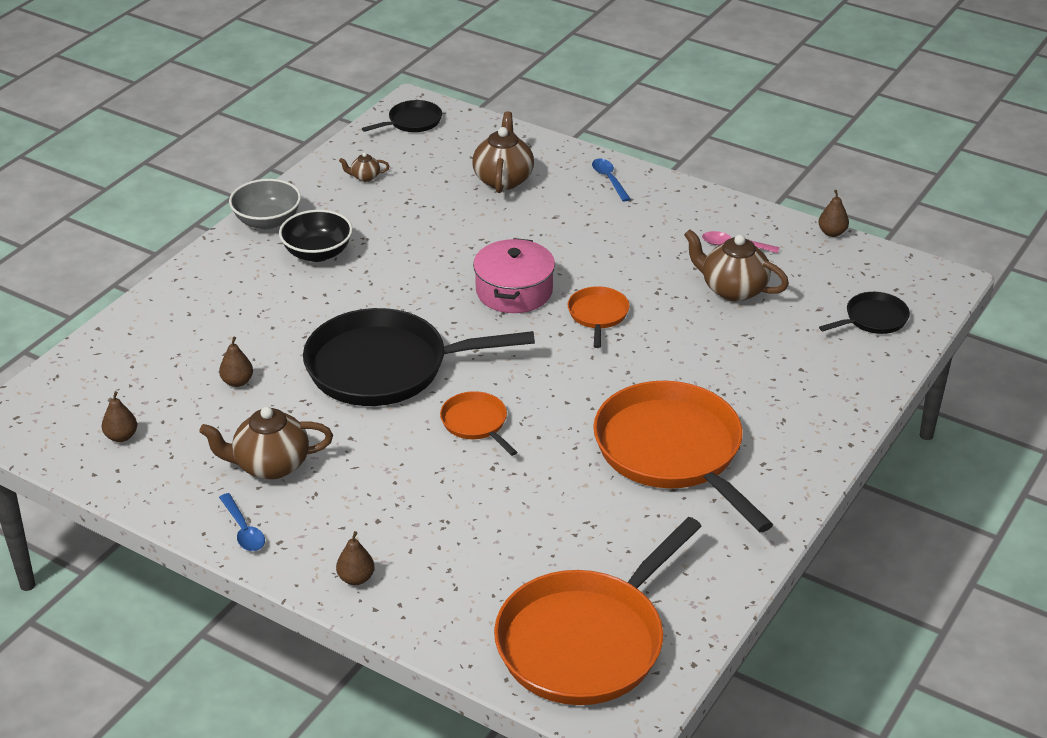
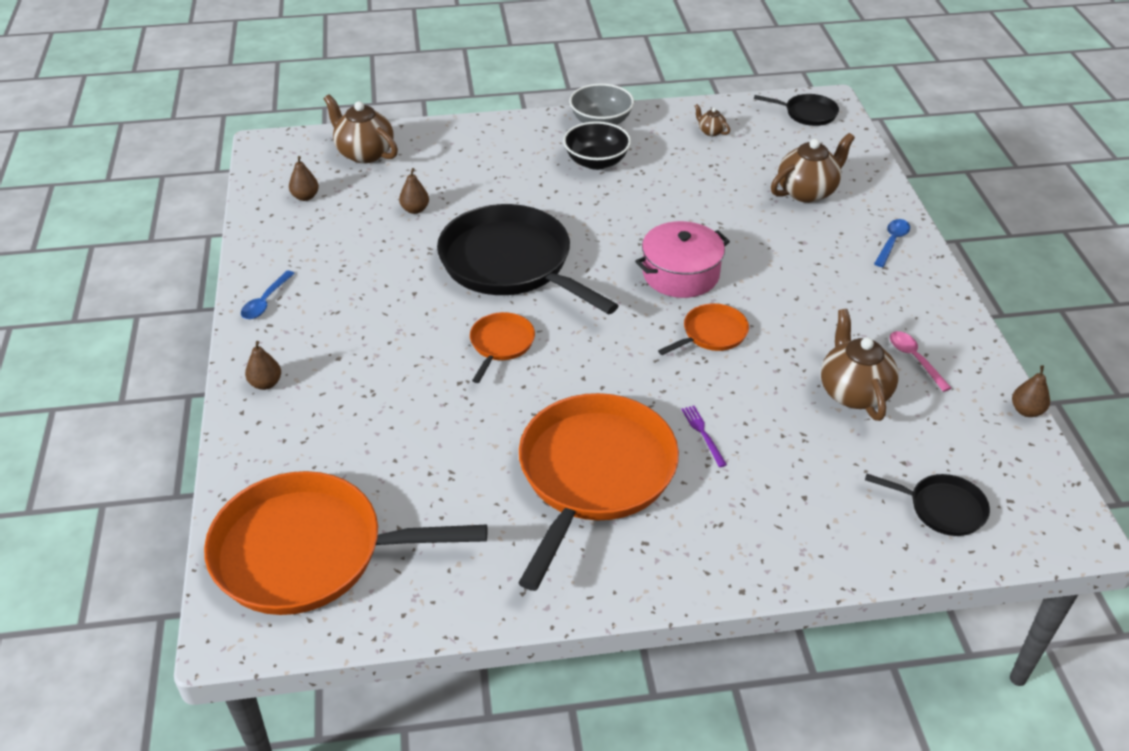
camera: 50 degrees right, 5 degrees up
brown teapot [199,407,333,479] -> brown teapot moved to [324,94,398,163]
none -> purple fork [681,406,727,467]

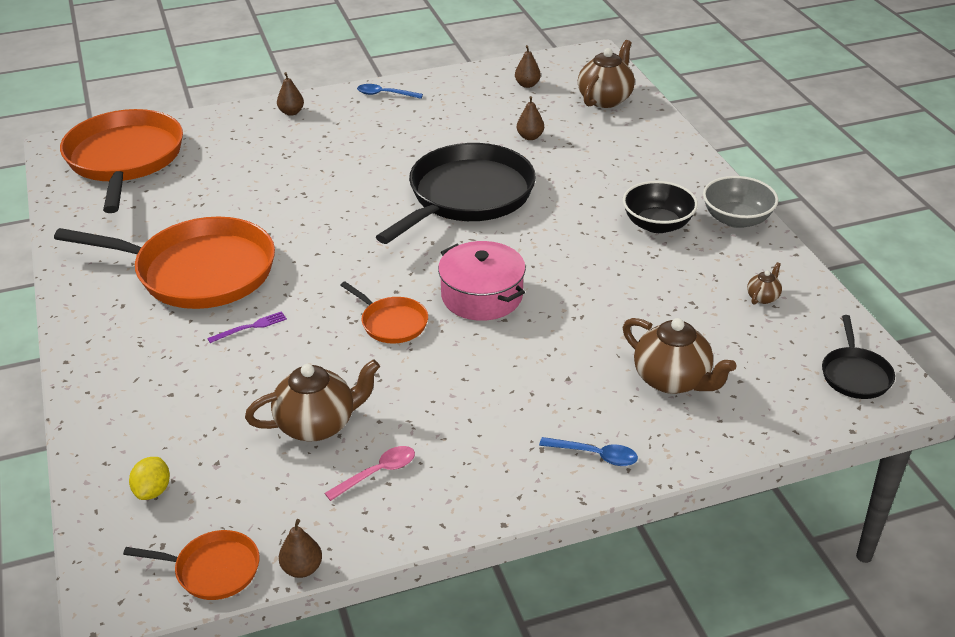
camera: 80 degrees right, 5 degrees down
orange pan [470,312,535,383] -> orange pan moved to [123,530,259,600]
black pan [865,474,990,536] -> yellow lemon [129,457,170,500]

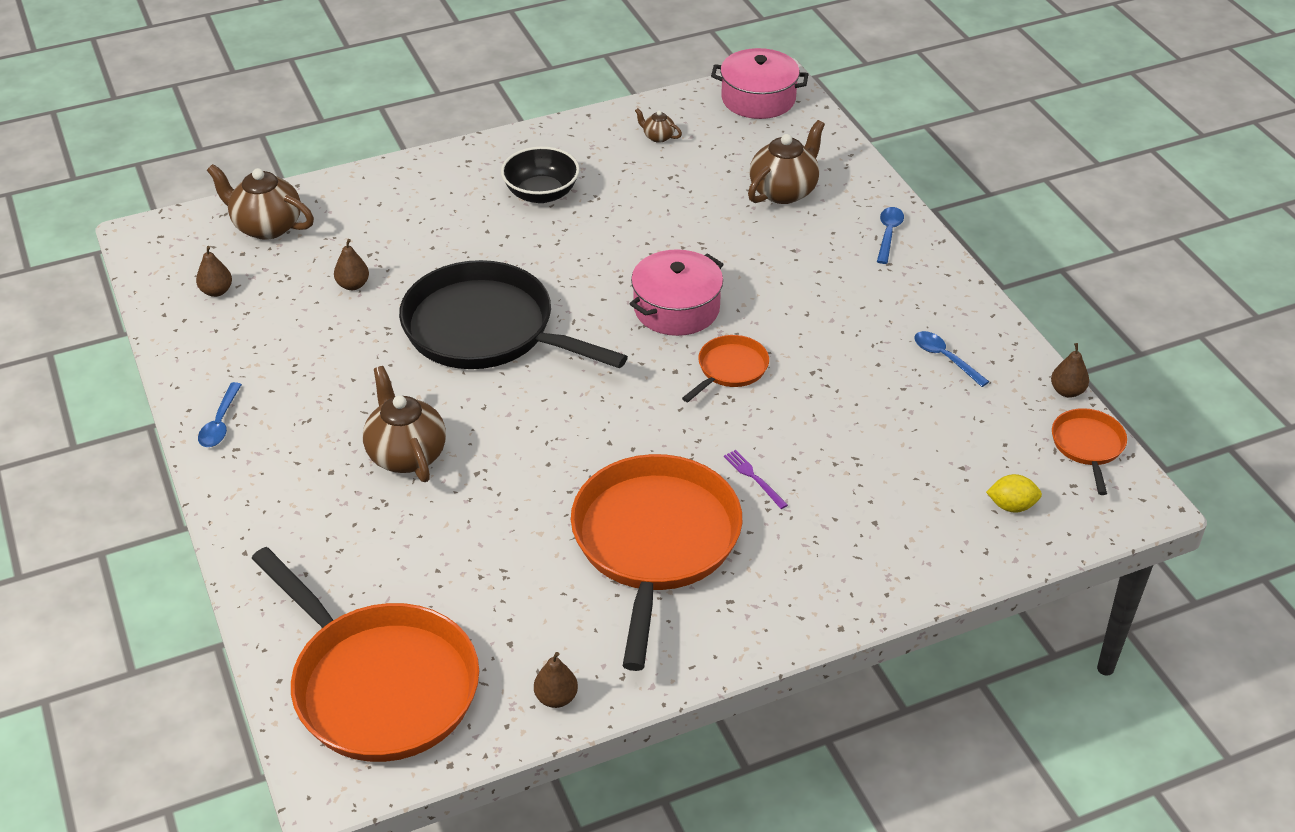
camera: 95 degrees left, 5 degrees up
orange pan [60,109,183,213] -> orange pan turned 120 degrees counterclockwise [251,547,479,762]
brown teapot [245,359,380,441] -> brown teapot moved to [363,366,446,482]
brown pear [277,72,304,116] -> brown pear moved to [534,652,578,708]
pink spoon [325,446,415,501] -> blue spoon [914,331,989,387]
grey bowl [703,176,778,228] -> none
black pan [822,315,895,399] -> pink pot [711,48,808,119]

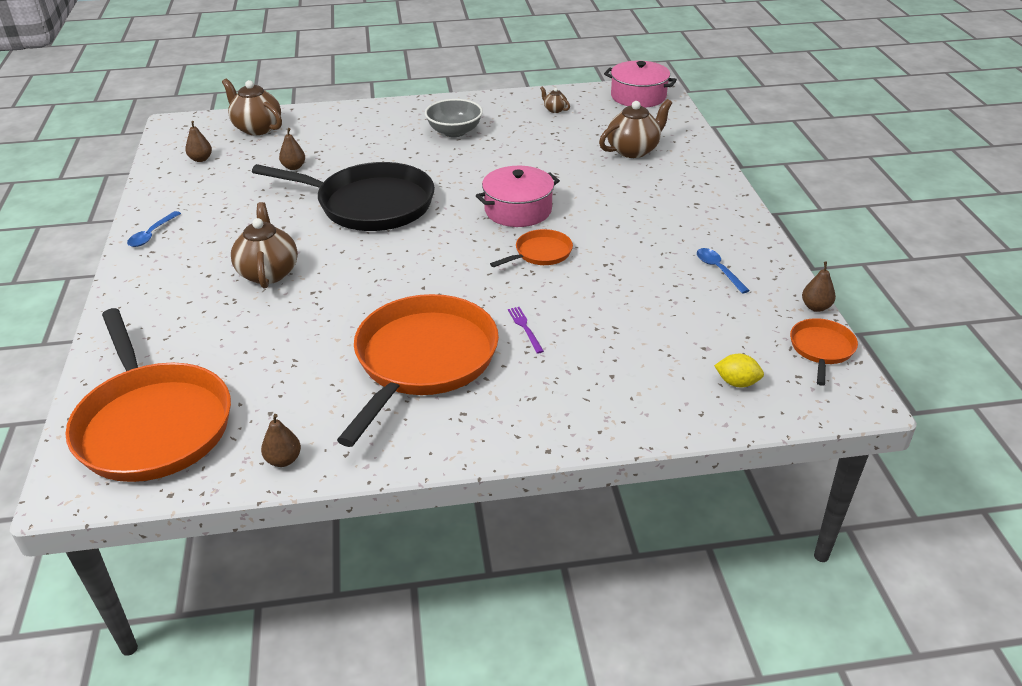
camera: 15 degrees right, 5 degrees down
black pan [399,260,628,369] -> black pan turned 150 degrees clockwise [252,162,435,231]
black bowl [501,146,579,203] -> grey bowl [425,99,483,137]
blue spoon [877,207,904,264] -> none

